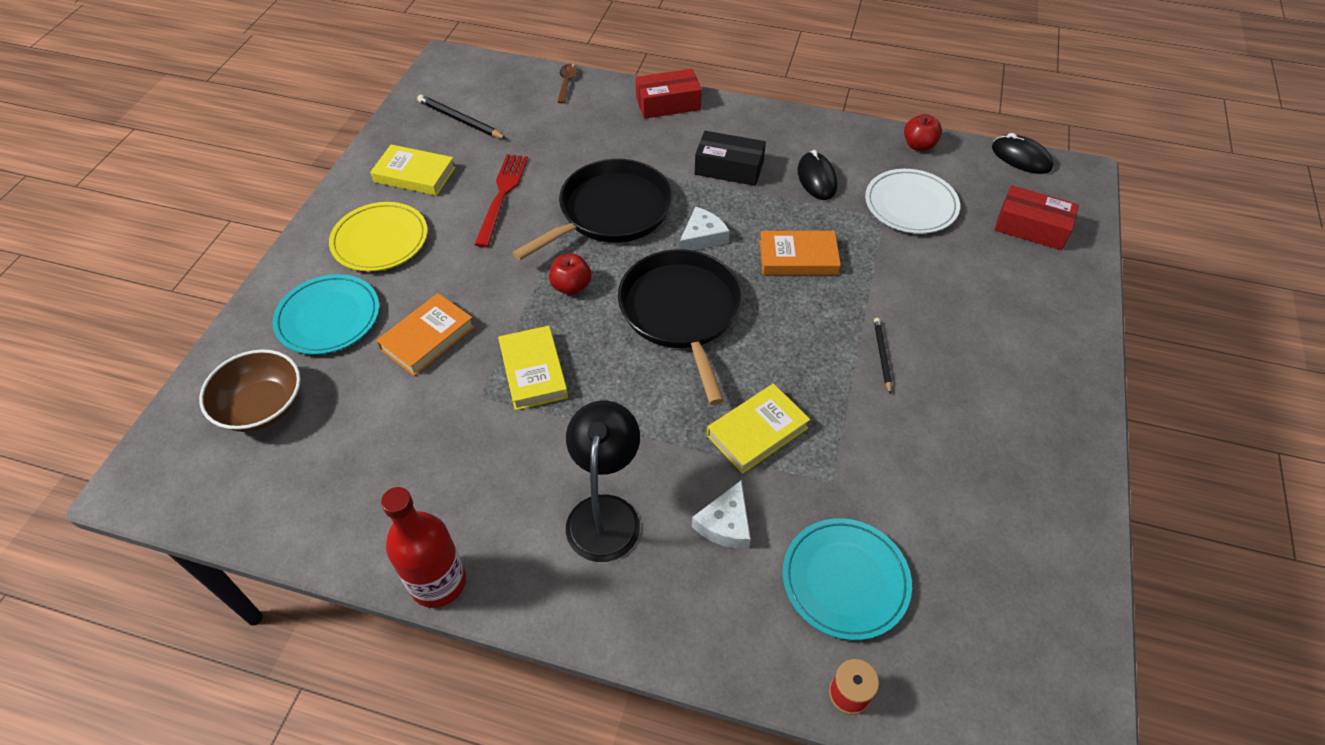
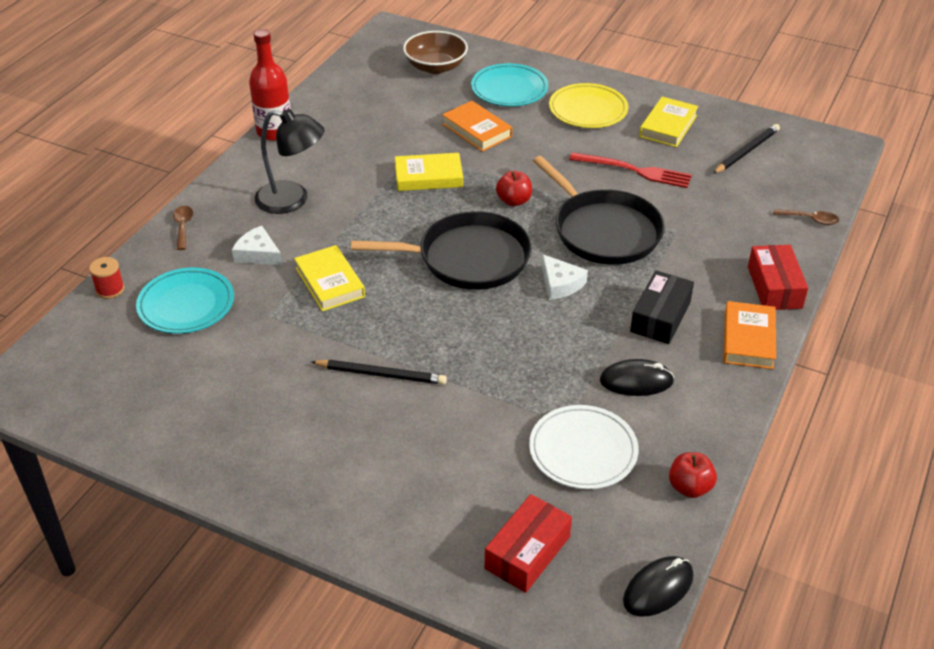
camera: 100 degrees right, 10 degrees down
orange book [759,231,841,275] -> orange book moved to [723,301,776,369]
black pencil [874,318,892,395] -> black pencil [311,360,447,385], size x1.54
none -> brown spoon [173,206,193,250]

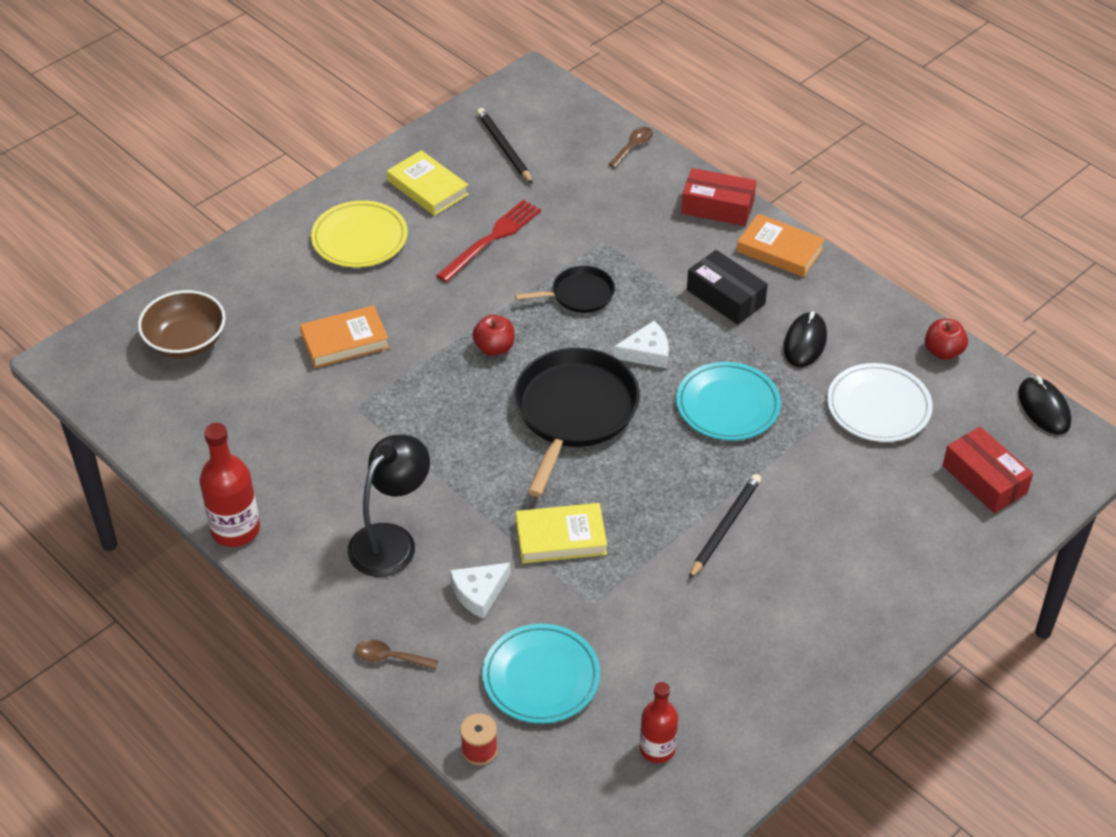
camera: 70 degrees left, 5 degrees up
yellow book [395,153,463,191] -> none
turquoise plate [471,63,549,106] -> turquoise plate moved to [676,362,781,440]
black pan [533,156,665,265] -> black pan [515,266,615,313], size x0.53
none -> red bottle [640,682,678,763]

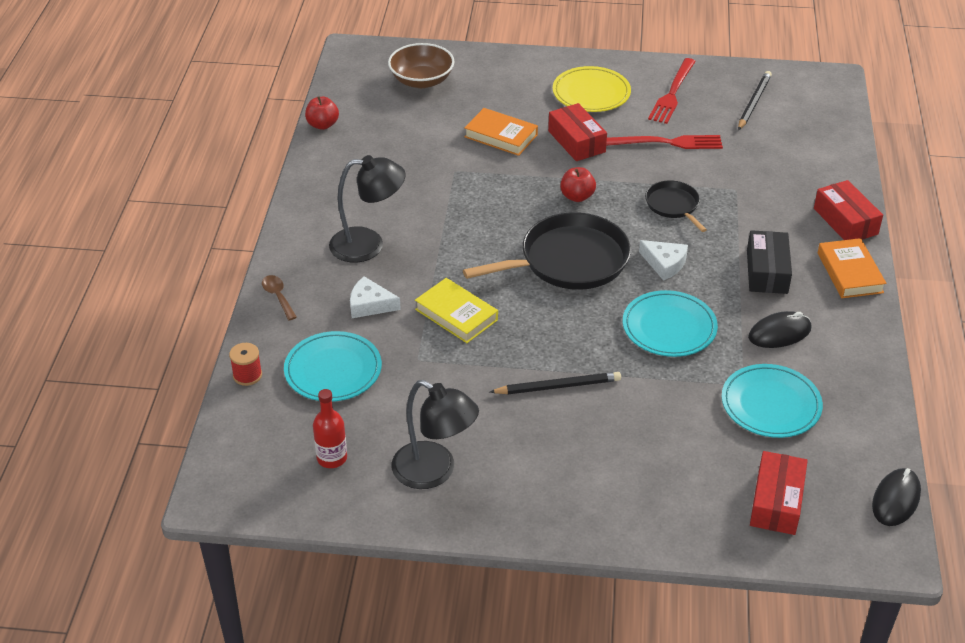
camera: 50 degrees right, 5 degrees down
red bottle [199,423,260,547] -> none
yellow book [387,150,469,216] -> red fork [648,58,696,124]
black pan [515,266,615,313] -> black pan turned 150 degrees counterclockwise [645,181,707,232]
brown spoon [608,127,653,168] -> none
white plate [827,363,933,442] -> turquoise plate [722,364,823,438]
red apple [925,319,968,360] -> red apple moved to [305,96,339,130]
none -> black lamp [392,380,479,489]
none -> red box [548,103,607,161]

